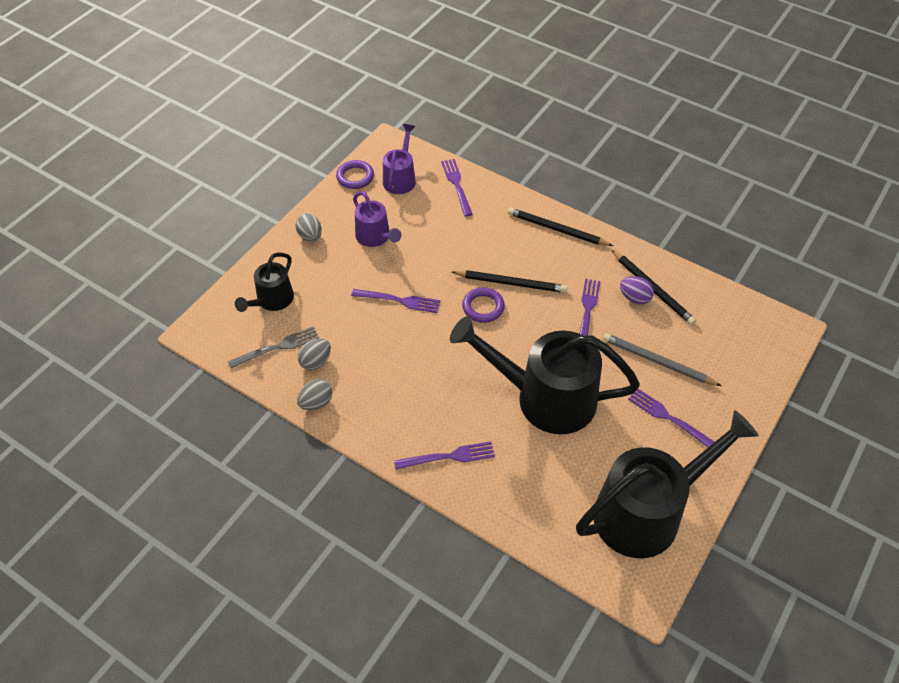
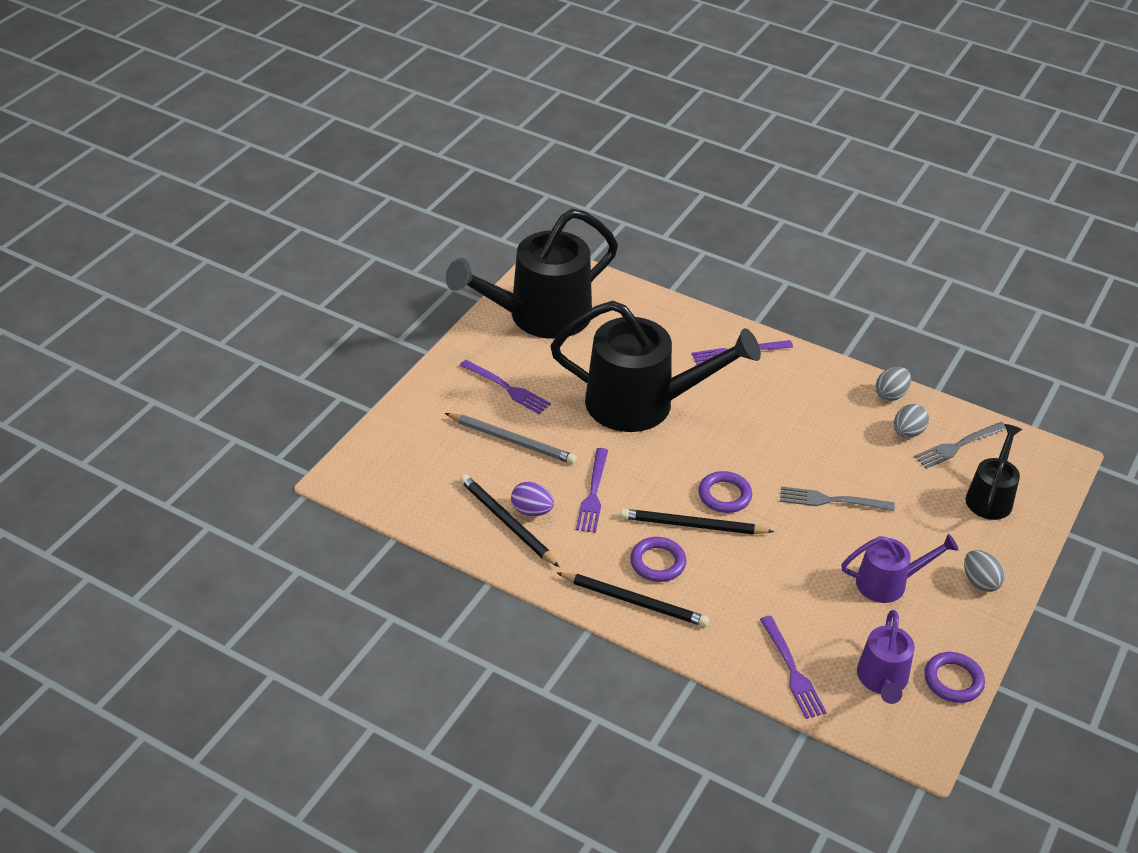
camera: 175 degrees right, 10 degrees down
purple fork [351,289,440,313] -> grey fork [780,486,895,511]
purple watering can [353,191,401,247] -> purple watering can turned 120 degrees clockwise [841,534,959,603]
none -> purple ring [630,537,686,582]

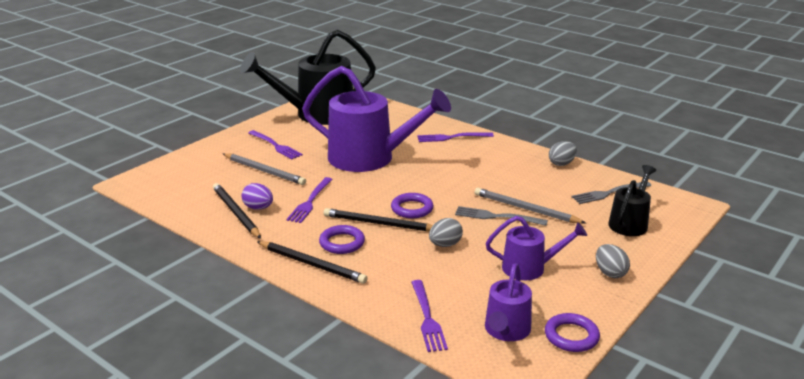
camera: 10 degrees right, 15 degrees down
black watering can [550,301,761,432] -> purple watering can [302,66,451,172]
grey egg [894,404,929,438] -> grey egg moved to [429,218,463,247]
none -> grey pencil [475,188,586,224]

